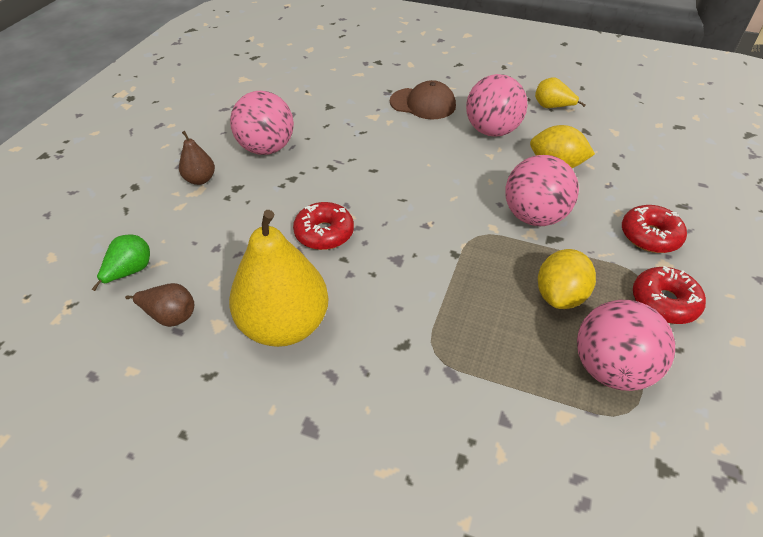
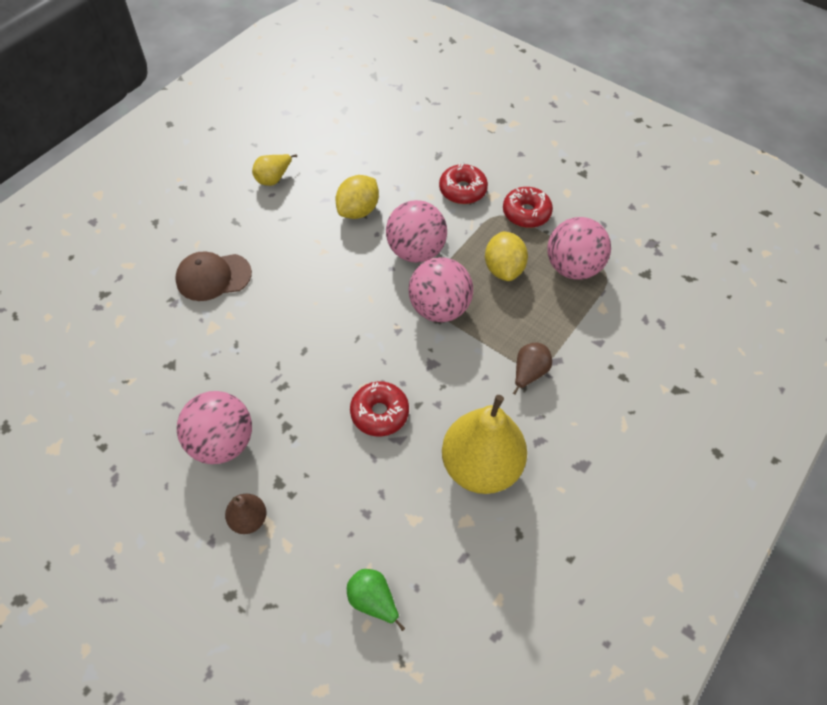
camera: 75 degrees left, 10 degrees up
brown pear [125,283,194,327] -> brown pear moved to [513,343,552,395]
brown cap [390,80,456,119] -> brown cap turned 135 degrees counterclockwise [175,252,252,301]
pink ball [466,74,527,137] -> pink ball moved to [408,257,473,322]
yellow lemon [538,249,596,309] -> yellow lemon turned 45 degrees clockwise [485,231,528,281]

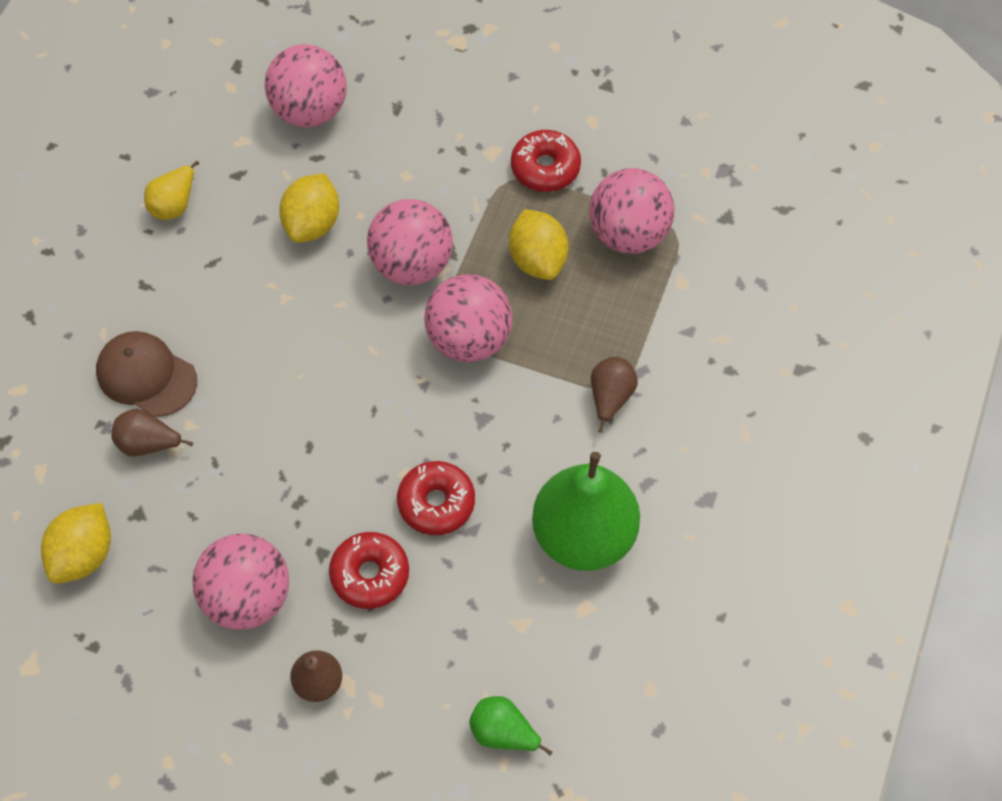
camera: 15 degrees left, 5 degrees up
brown cap [175,252,252,301] -> brown cap turned 60 degrees clockwise [96,331,197,417]
red donut [439,163,488,204] -> red donut moved to [329,532,409,609]
yellow pear [442,395,527,494] -> green pear [532,452,640,571]
none -> yellow lemon [41,503,111,584]
none -> brown pear [111,409,194,457]
none -> pink ball [265,44,347,127]

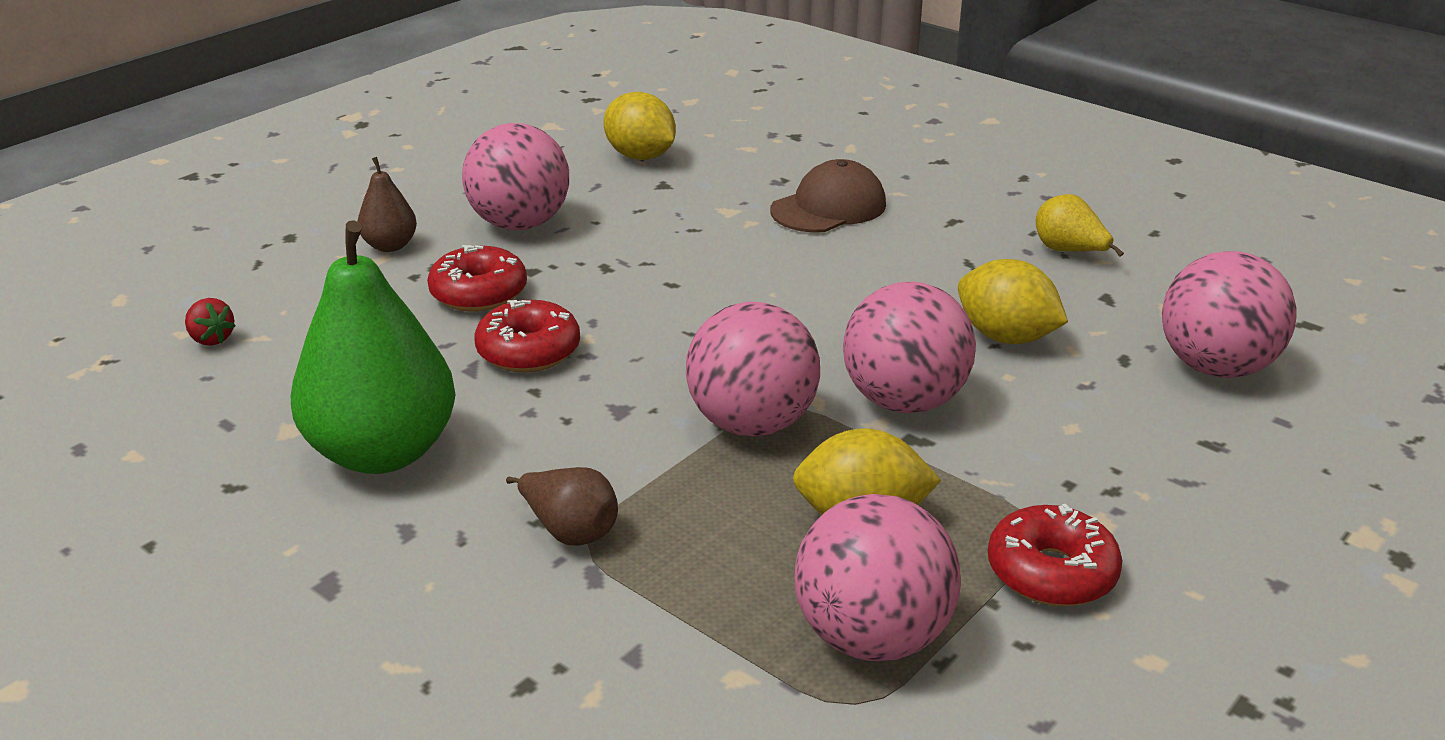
camera: 110 degrees right, 30 degrees down
brown pear [111,409,194,457] -> none
green pear [469,696,552,756] -> red strawberry [185,298,235,346]

